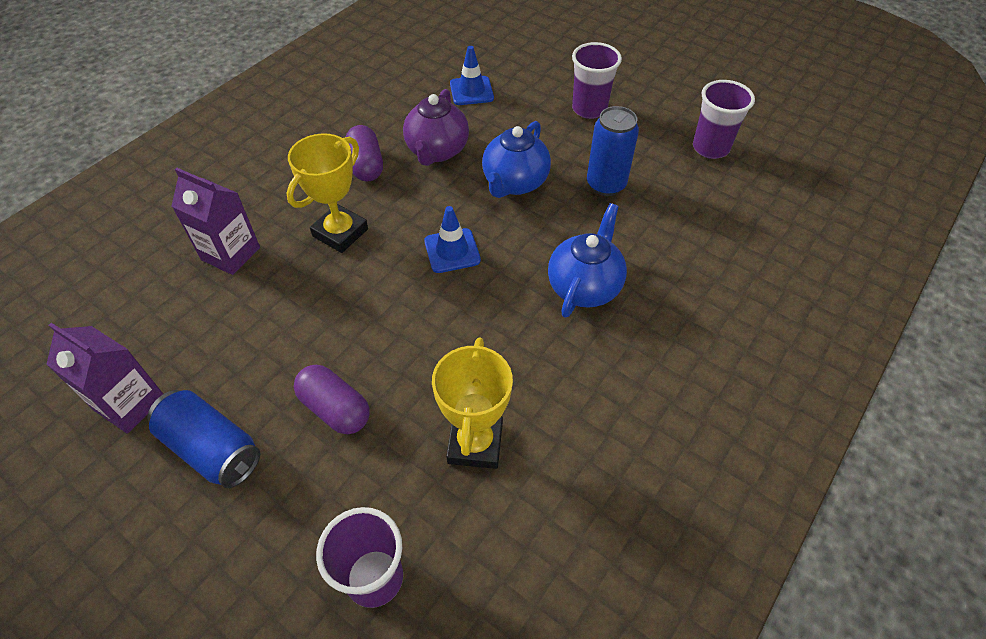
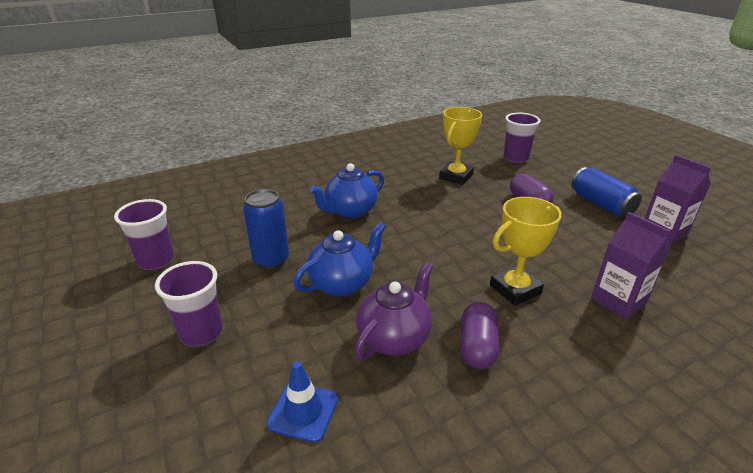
camera: 155 degrees left, 20 degrees down
blue traffic cone [424,206,481,273] -> none

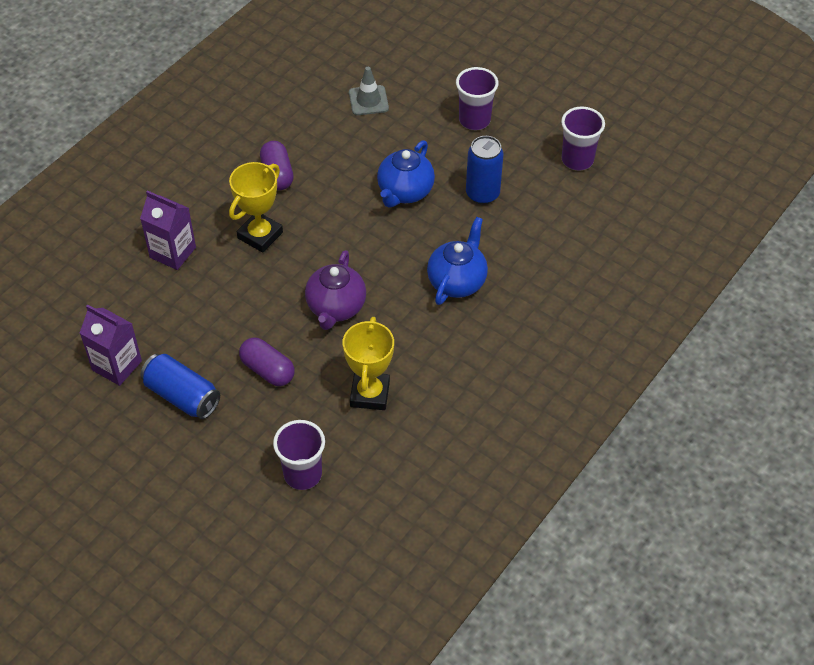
camera: 155 degrees right, 20 degrees up
blue traffic cone [266,361,338,443] -> grey traffic cone [349,67,389,115]
purple teapot [355,262,433,360] -> purple teapot moved to [305,250,366,330]

